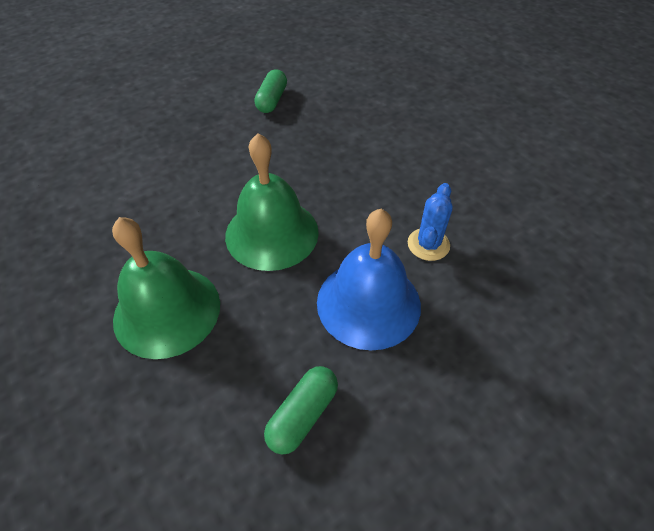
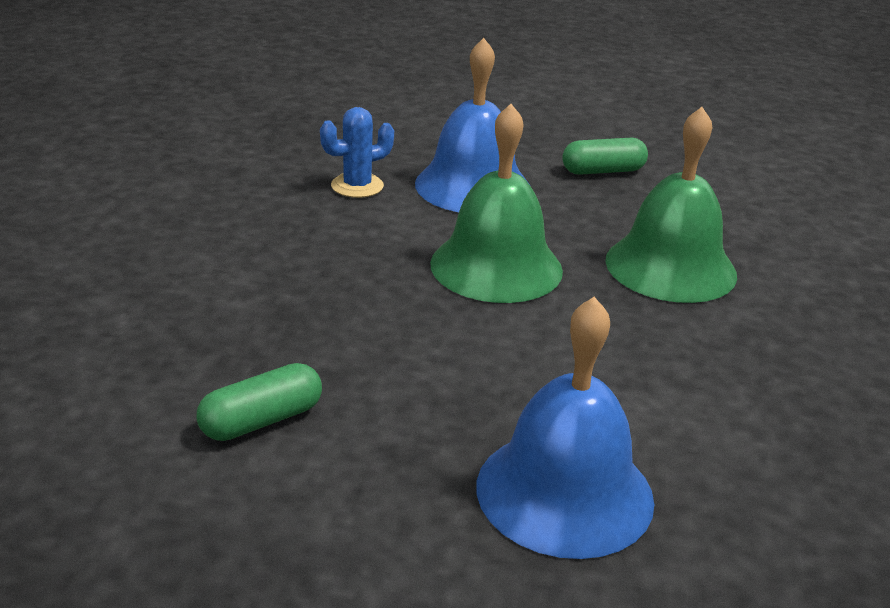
camera: 140 degrees left, 20 degrees down
none -> blue bell [476,297,654,559]

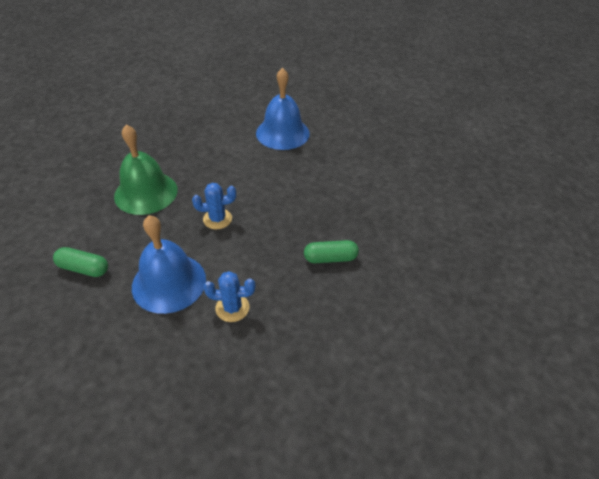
camera: 150 degrees left, 15 degrees up
green capsule [196,363,322,441] -> green capsule moved to [304,240,359,263]
green bell [430,104,563,303] -> blue cactus [192,183,236,229]

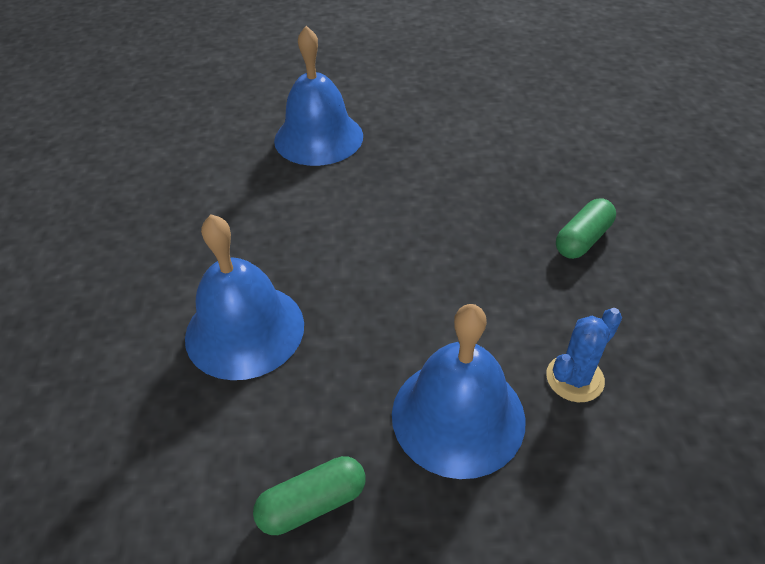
camera: 40 degrees left, 0 degrees up
green bell [114,124,178,215] -> blue bell [185,214,304,380]
blue cactus [192,183,236,229] -> none

